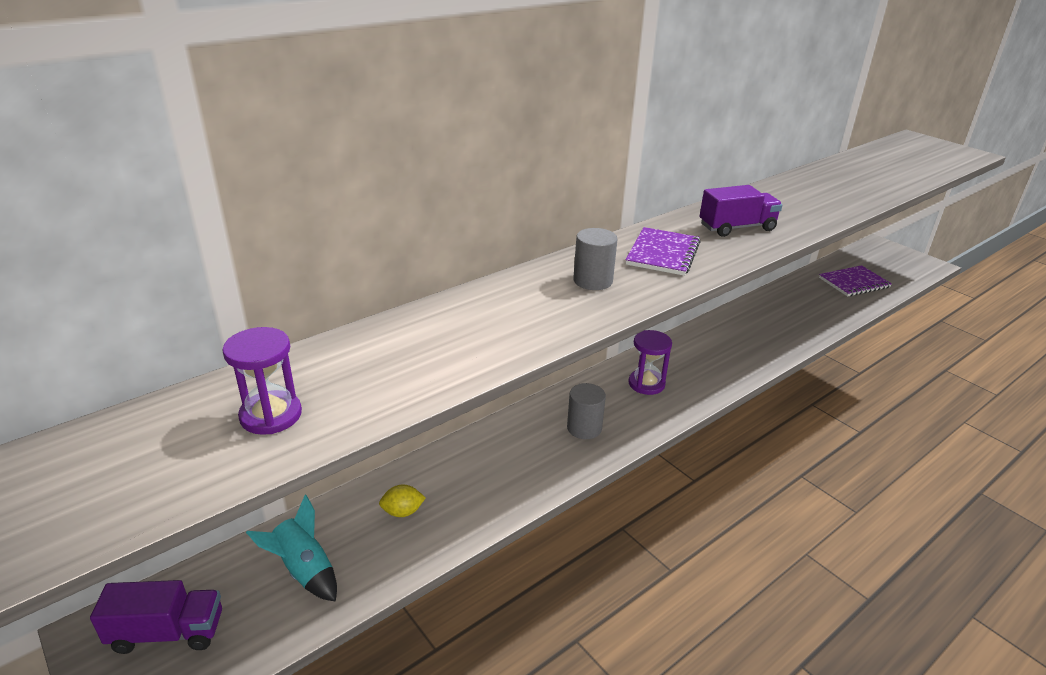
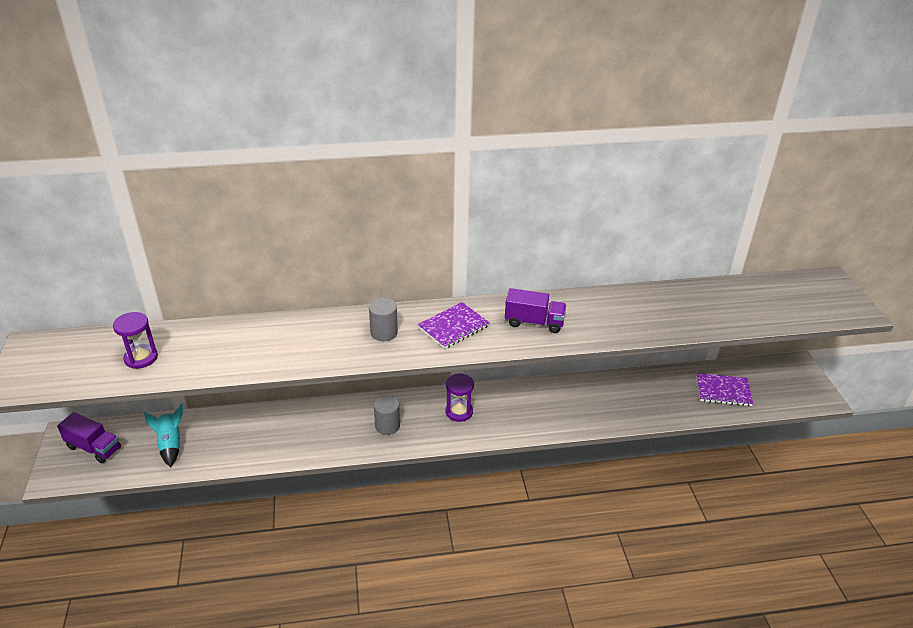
camera: 30 degrees right, 5 degrees up
yellow lemon [379,484,426,517] -> none

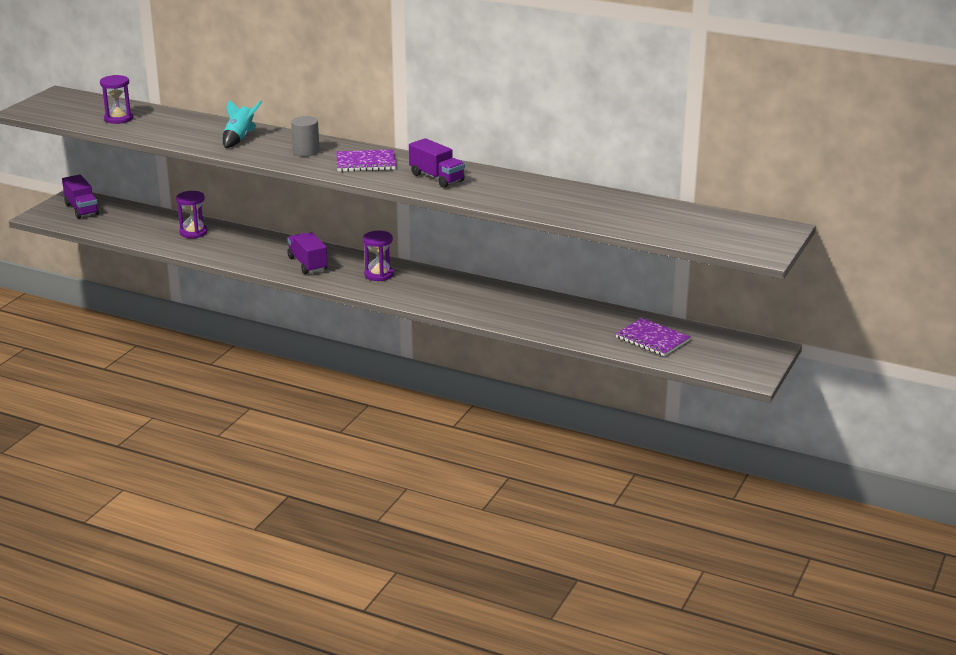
camera: 35 degrees right, 10 degrees down
turquoise rocket [144,404,183,467] -> turquoise rocket moved to [223,99,263,148]
grey cylinder [374,396,400,435] -> purple truck [287,232,328,274]
none -> purple hourglass [176,191,208,238]

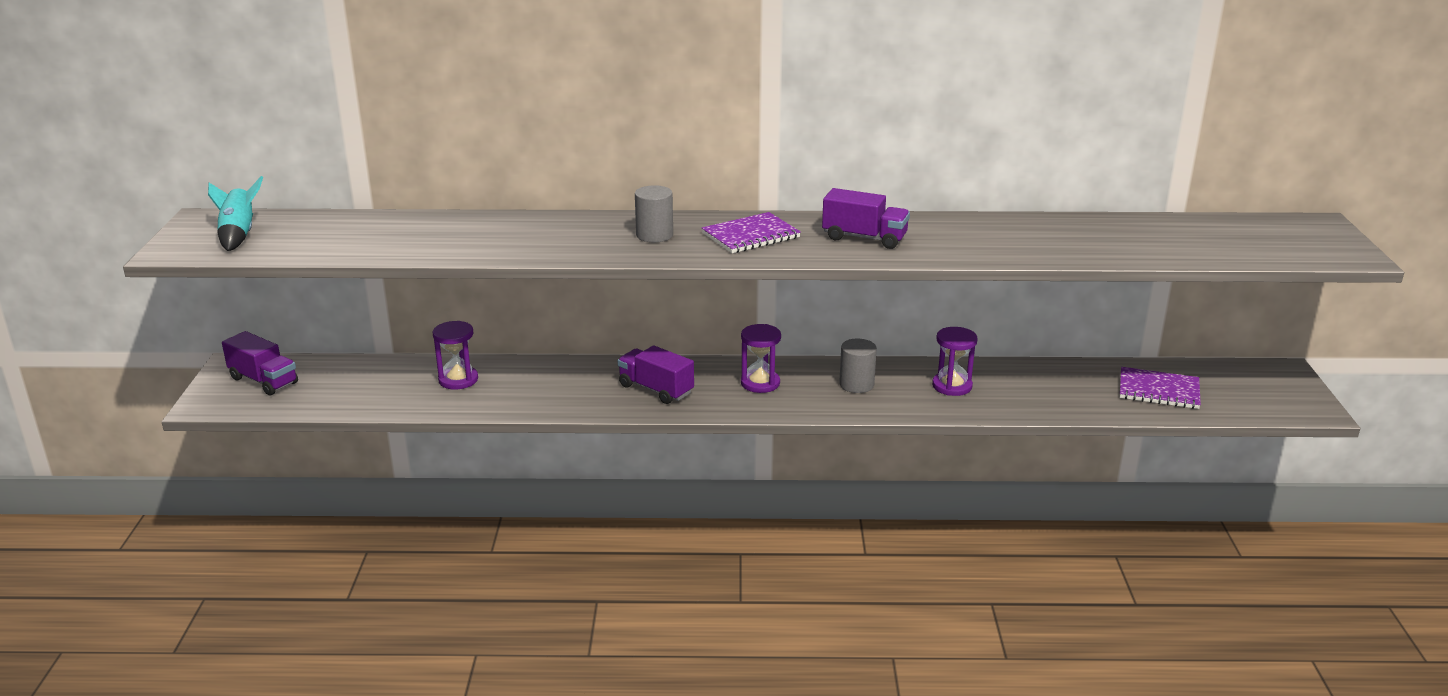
camera: 25 degrees left, 0 degrees up
purple hourglass [100,75,133,124] -> purple hourglass moved to [932,327,978,396]
turquoise rocket [223,99,263,148] -> turquoise rocket moved to [208,176,263,251]
none -> grey cylinder [839,339,877,393]

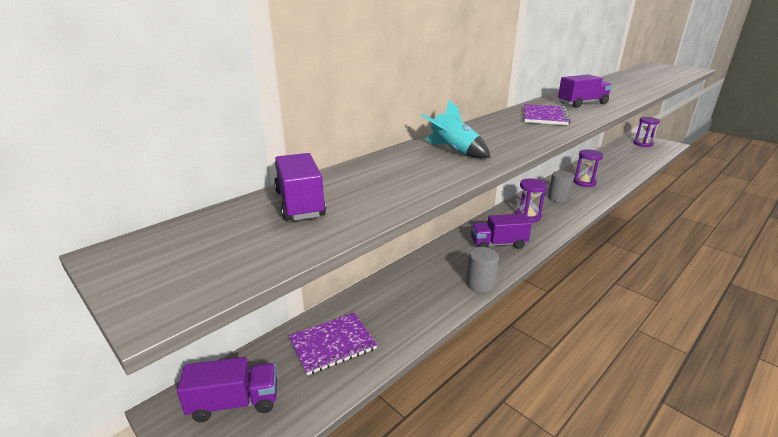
camera: 45 degrees left, 0 degrees up
turquoise rocket [208,176,263,251] -> turquoise rocket moved to [421,100,490,158]
purple hourglass [433,321,478,389] -> purple hourglass moved to [633,117,660,147]
grey cylinder [635,185,673,242] -> grey cylinder moved to [466,247,499,292]
purple notebook [1120,367,1201,409] -> purple notebook moved to [289,313,377,375]
none -> purple truck [274,153,326,221]

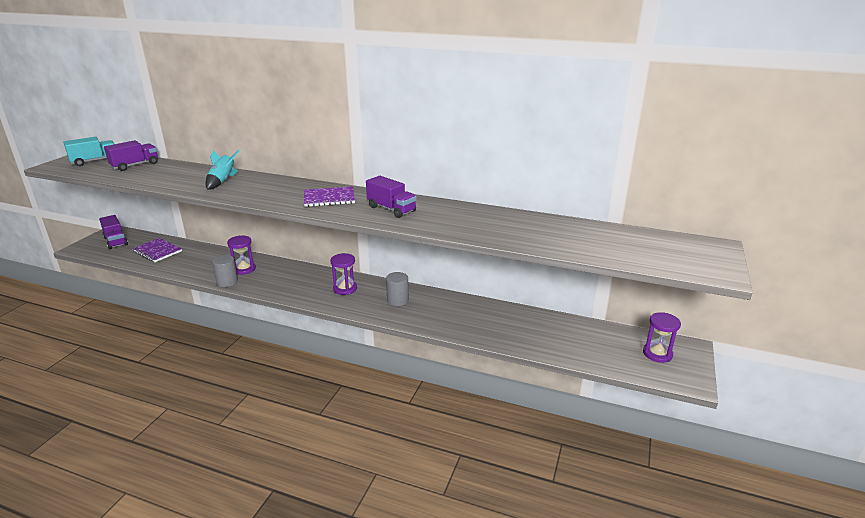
camera: 65 degrees right, 0 degrees up
purple truck [471,213,532,249] -> none
purple hourglass [573,150,603,187] -> purple hourglass moved to [227,236,256,275]
none -> turquoise truck [63,137,114,166]

